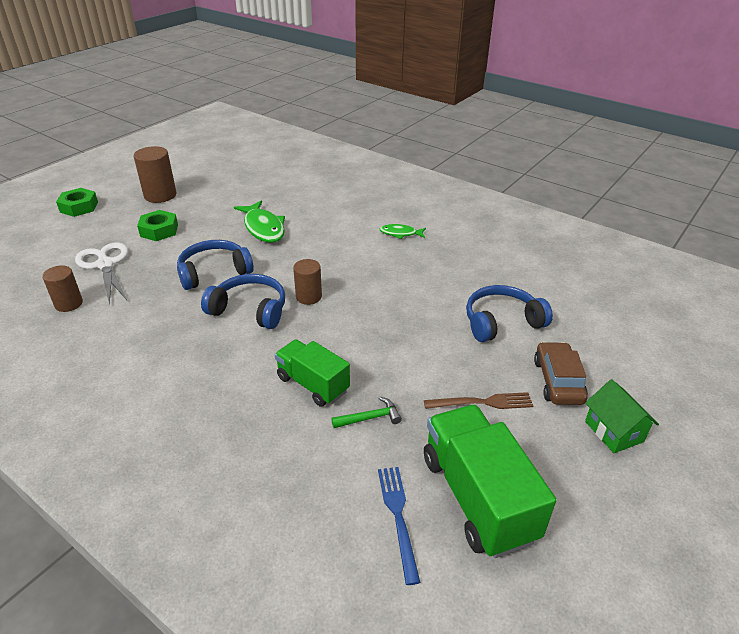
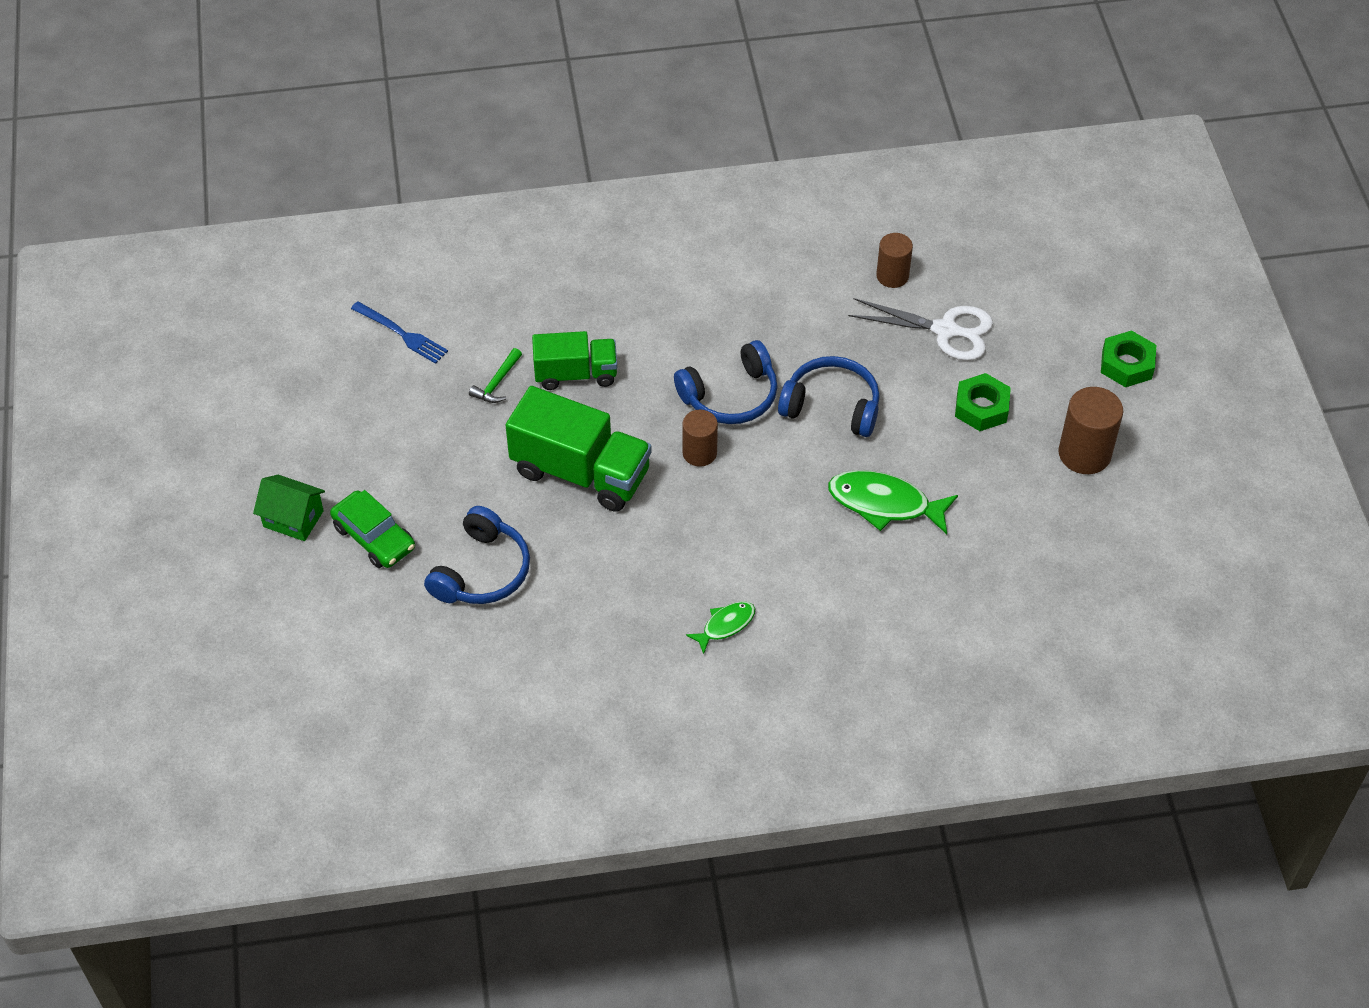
camera: 135 degrees right, 15 degrees up
blue headphones [177,240,254,290] -> blue headphones turned 90 degrees counterclockwise [778,356,880,437]
brown fork [424,392,533,409] -> none
green truck [424,405,556,558] -> green truck moved to [505,386,652,512]
brown car [534,342,588,405] -> green car [330,490,415,568]

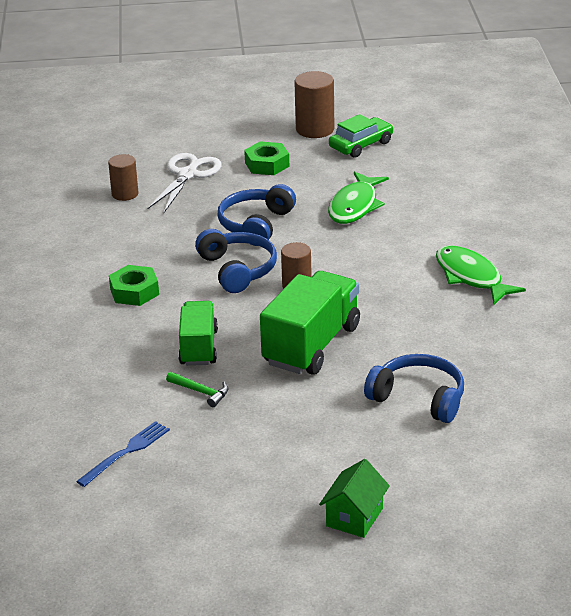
camera: 85 degrees left, 20 degrees down
green car [330,490,415,568] -> green car moved to [329,114,394,158]
green fish [686,601,755,654] -> green fish [436,245,526,305], size x1.77
green nut [1101,330,1156,387] -> green nut moved to [109,265,159,306]

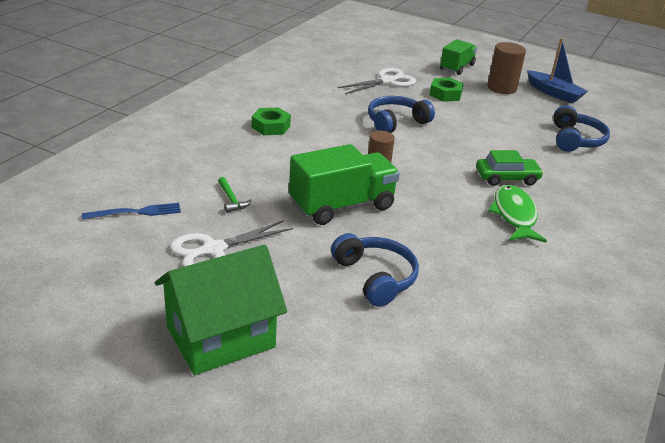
camera: 30 degrees right, 0 degrees up
brown cylinder [108,154,139,201] -> none
green truck [178,301,218,366] -> green truck moved to [440,39,477,75]
blue headphones [195,229,277,293] -> blue headphones moved to [553,105,610,152]
green house [319,459,390,538] -> green house [155,245,287,375], size x1.90
green fish [328,171,389,224] -> none
green car [329,114,394,158] -> green car moved to [476,150,544,186]
none -> white scissors [170,220,293,267]
none -> blue boat [527,38,588,103]

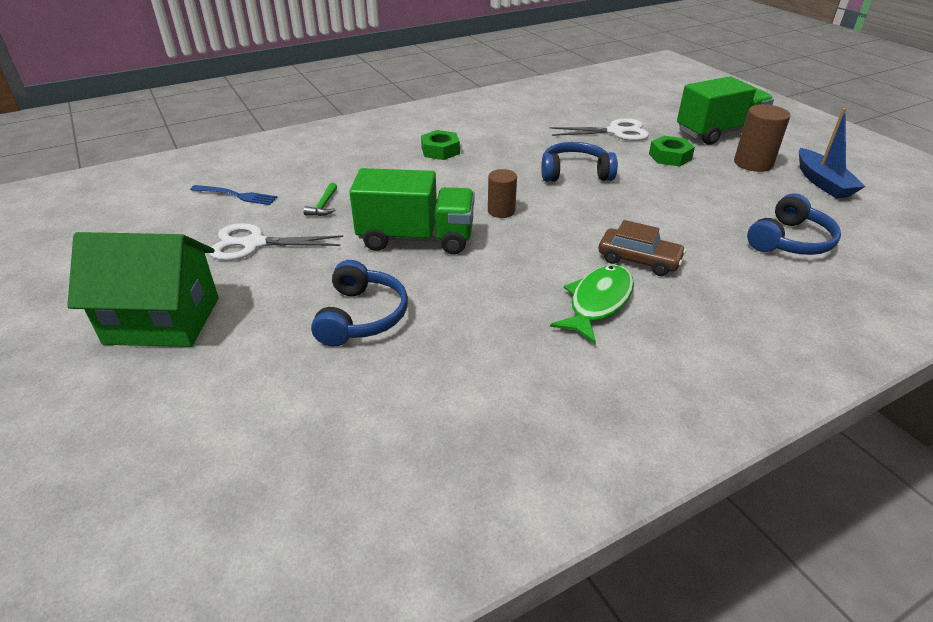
camera: 35 degrees right, 5 degrees up
green truck [440,39,477,75] -> green truck [677,76,774,145], size x1.58
green car [476,150,544,186] -> brown car [599,220,686,276]

